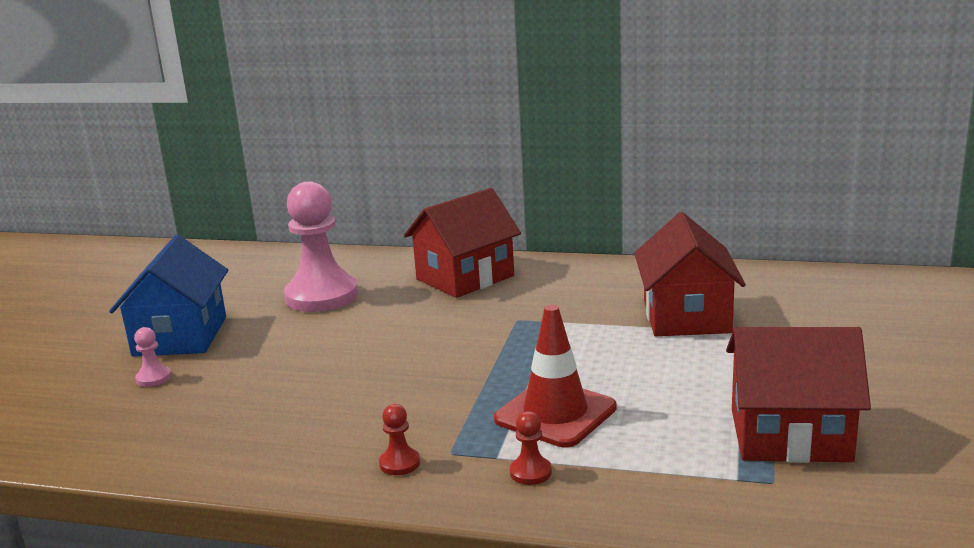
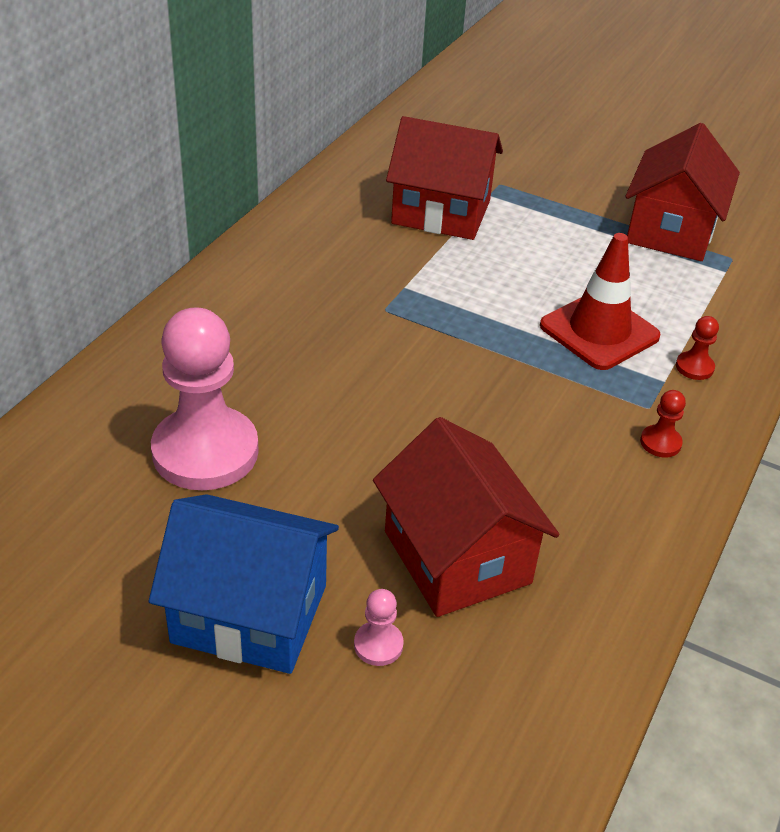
camera: 80 degrees left, 20 degrees up
red house [404,188,521,298] -> red house moved to [373,417,559,617]

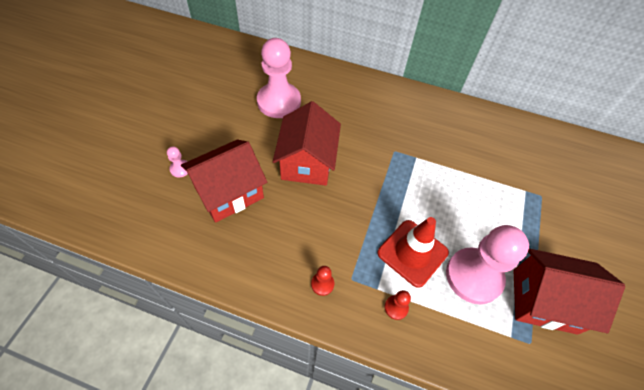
camera: 80 degrees right, 15 degrees up
blue house [149,494,339,674] -> none
red house [386,116,503,240] -> red house moved to [273,101,341,186]
none -> pink pawn [446,225,529,304]

